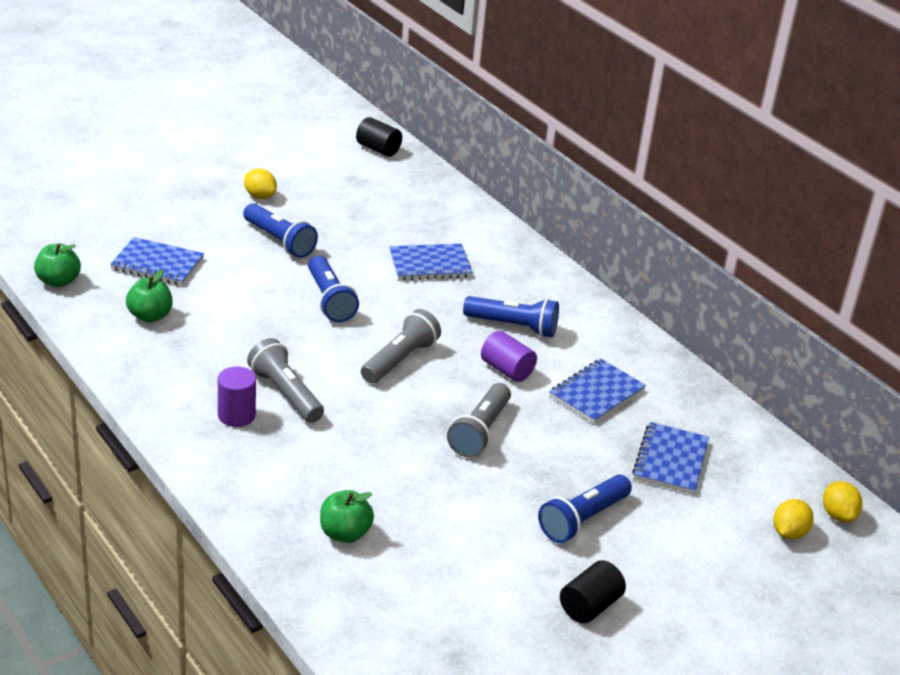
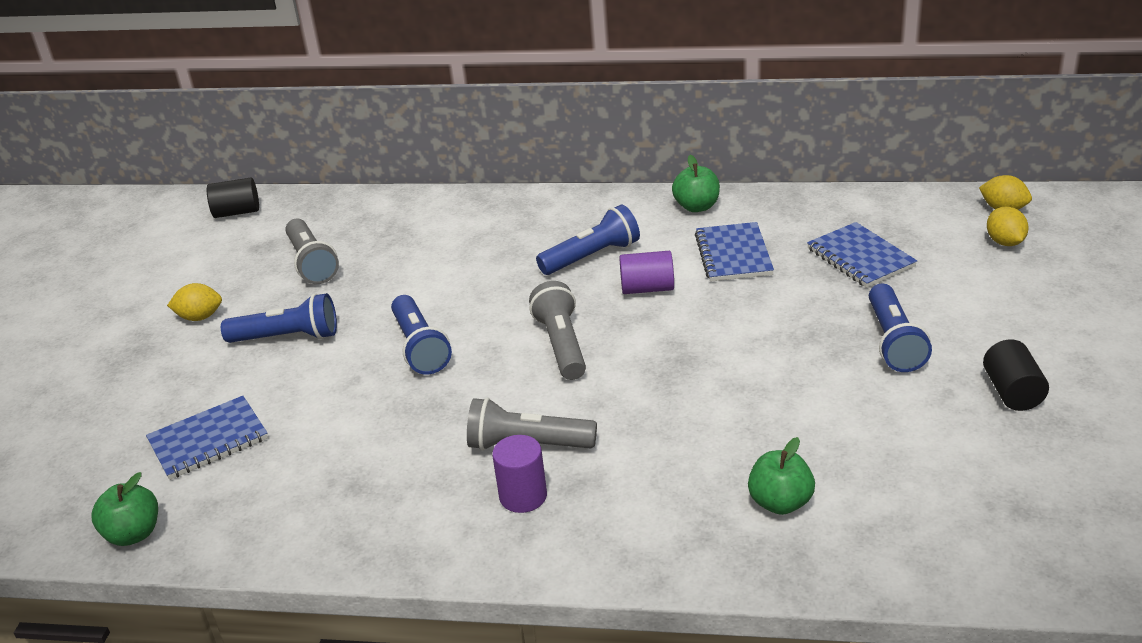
camera: 40 degrees left, 0 degrees up
green apple [126,269,173,323] -> green apple moved to [672,155,720,212]
blue flashlight [308,256,359,322] -> blue flashlight turned 45 degrees clockwise [391,295,452,375]
blue notebook [389,244,472,280] -> none
grey flashlight [447,383,511,458] -> grey flashlight moved to [285,219,339,284]

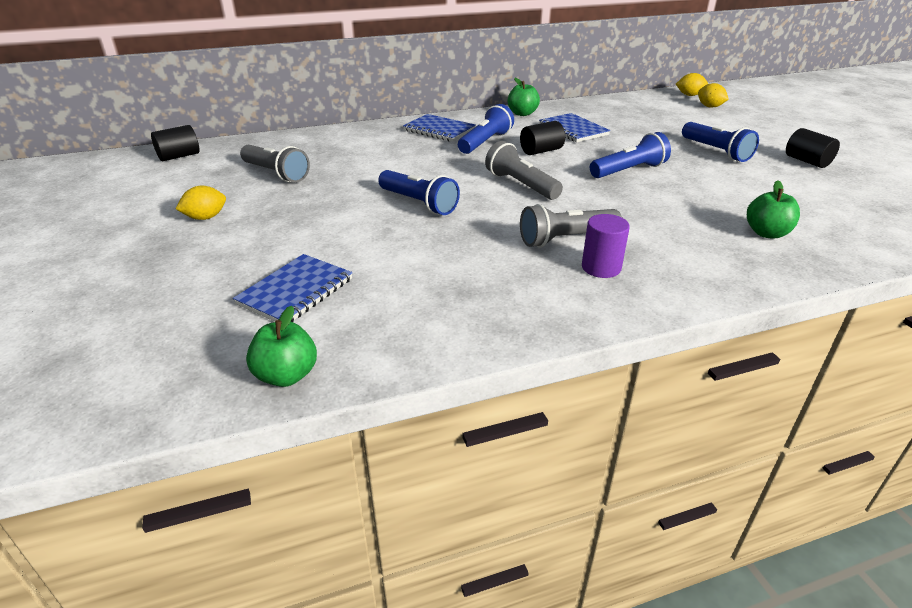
camera: 30 degrees left, 0 degrees up
blue flashlight [221,293,337,343] -> blue flashlight moved to [590,132,671,178]
purple cylinder [619,251,674,294] -> black cylinder [520,121,565,155]
blue notebook [807,222,917,288] -> blue notebook moved to [403,114,476,142]

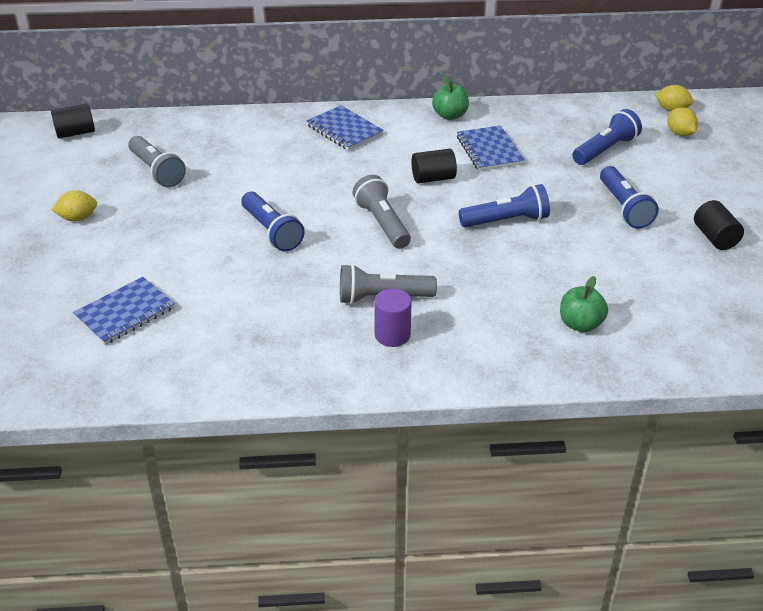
camera: 15 degrees right, 5 degrees up
green apple [246,306,317,387] -> none
blue flashlight [458,104,514,154] -> blue flashlight moved to [572,109,642,165]

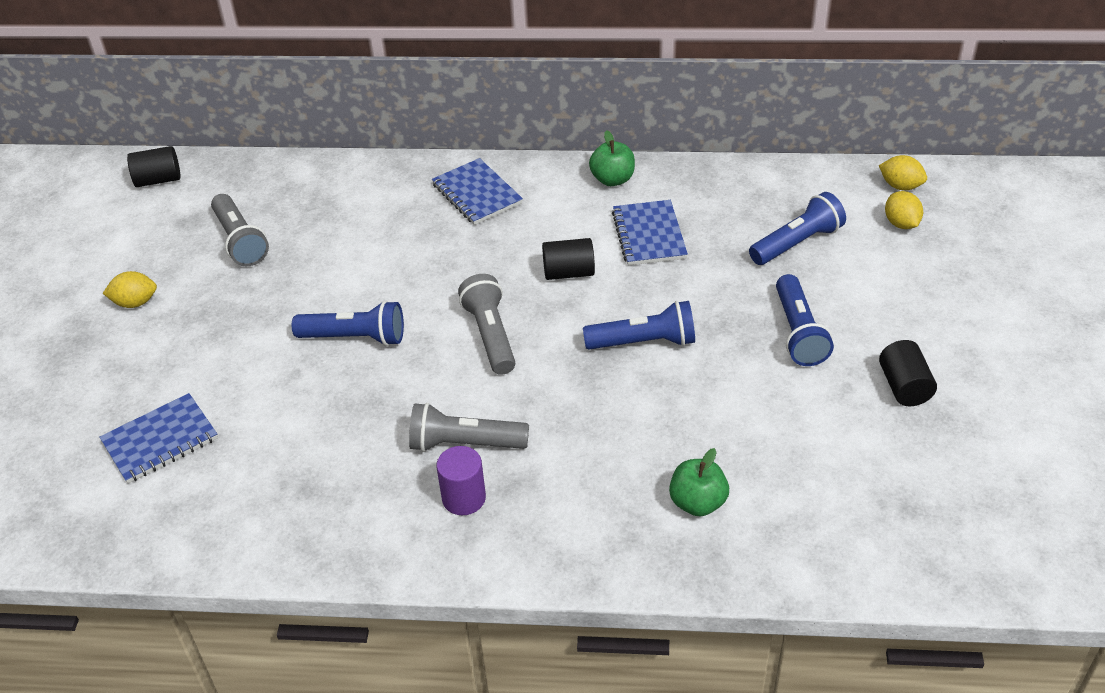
camera: 10 degrees right, 5 degrees up
blue flashlight [241,192,305,252] -> blue flashlight turned 60 degrees counterclockwise [292,301,404,346]

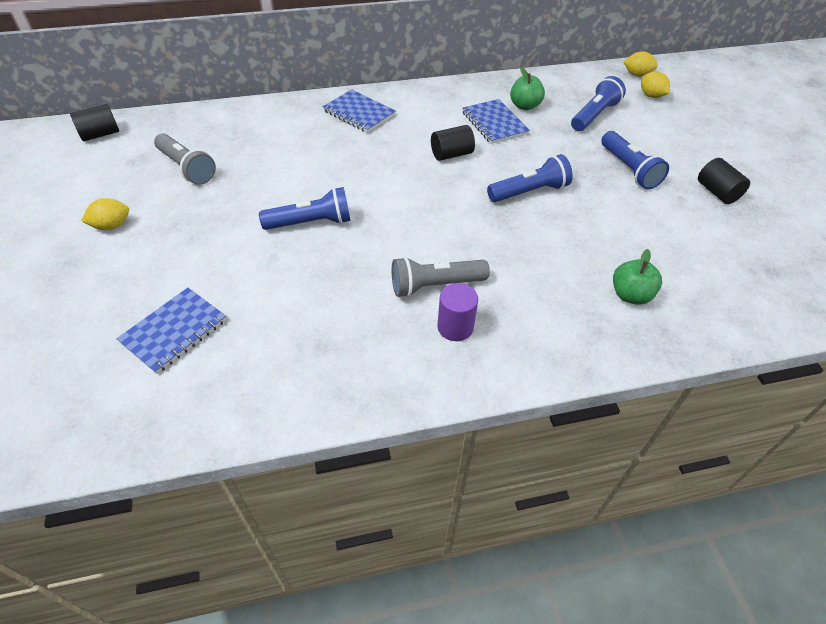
camera: 20 degrees left, 5 degrees up
grey flashlight [458,274,515,375] -> none
green apple [589,130,635,186] -> green apple moved to [510,67,545,110]

